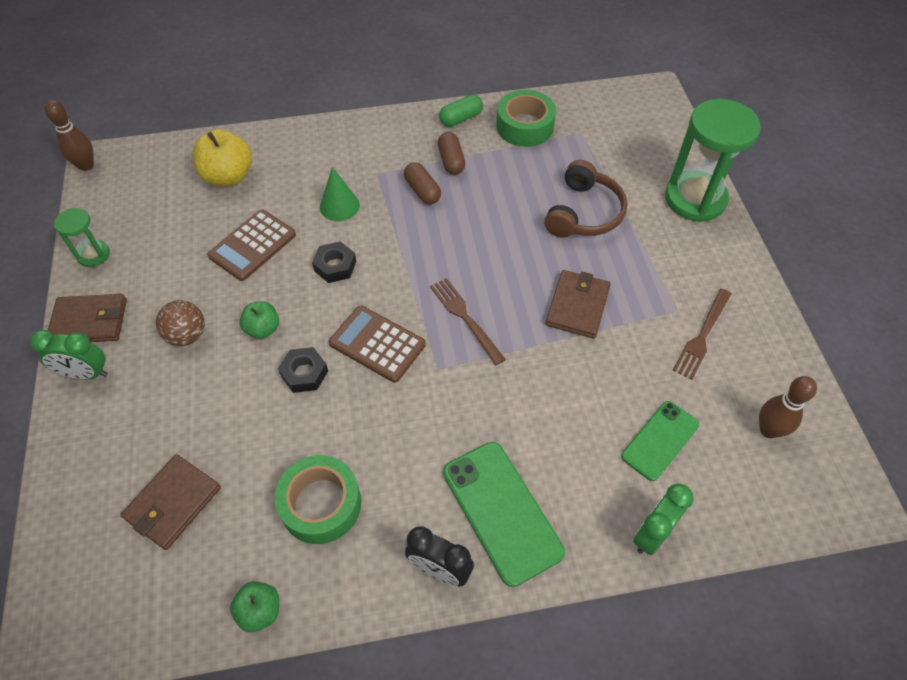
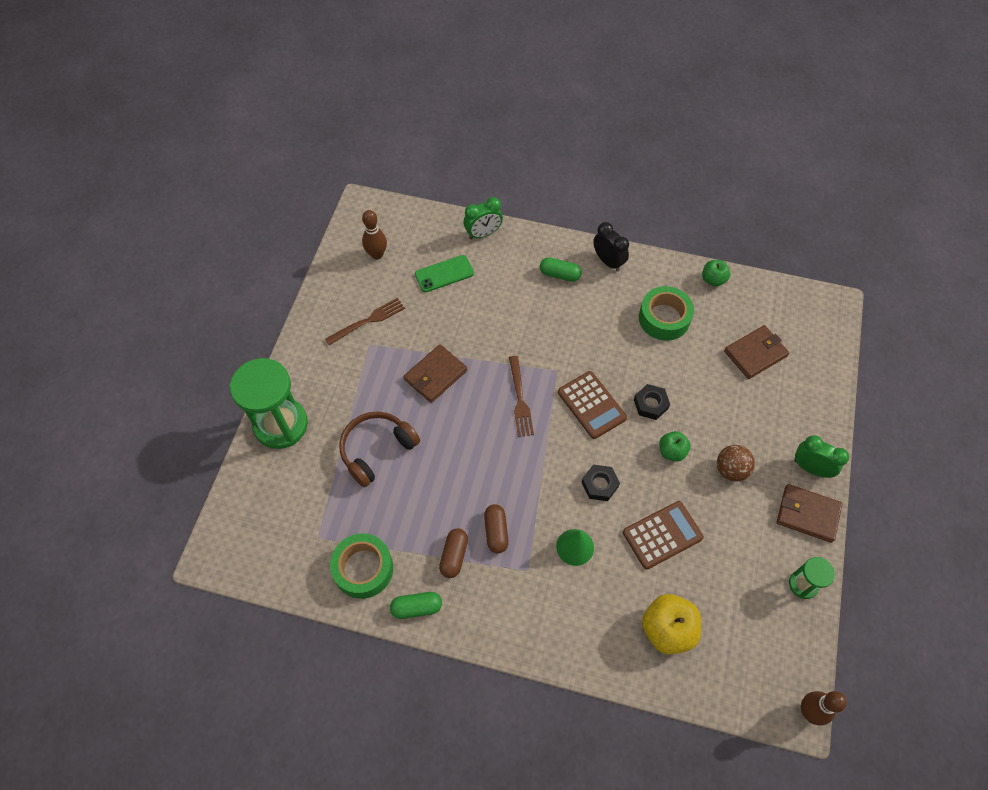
camera: 155 degrees left, 5 degrees up
green phone [443,442,565,587] -> green capsule [540,257,582,282]

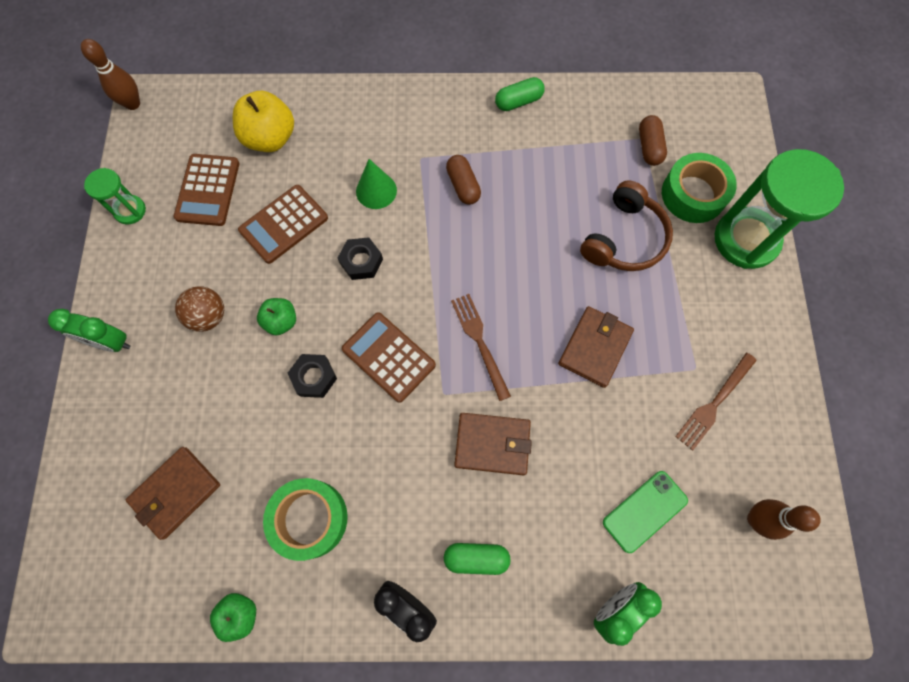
camera: 165 degrees right, 10 degrees up
green tape [330,533,393,599] -> green tape moved to [662,153,737,223]
brown capsule [439,528,468,578] -> brown capsule moved to [639,115,667,166]
brown wallet [777,484,843,543] -> brown wallet moved to [454,413,532,475]
none -> brown calculator [173,154,240,226]

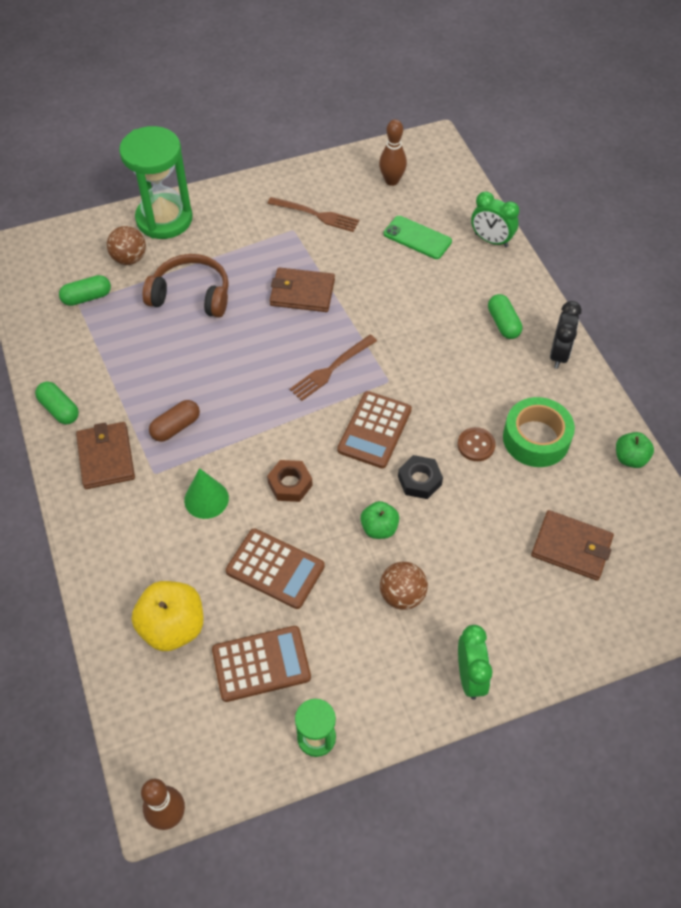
camera: 110 degrees left, 15 degrees down
black nut [338,237,383,280] -> brown nut [267,460,313,502]
brown wallet [454,413,532,475] -> brown wallet moved to [76,422,135,489]
brown capsule [639,115,667,166] -> green capsule [59,275,111,306]
green tape [662,153,737,223] -> brown ball [107,226,146,265]
none -> brown button [458,427,496,461]

